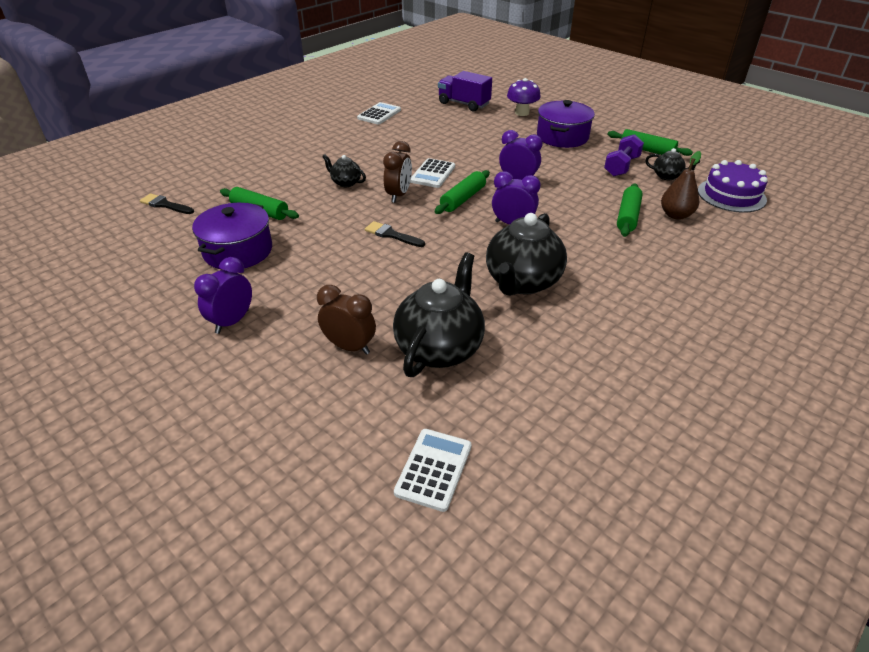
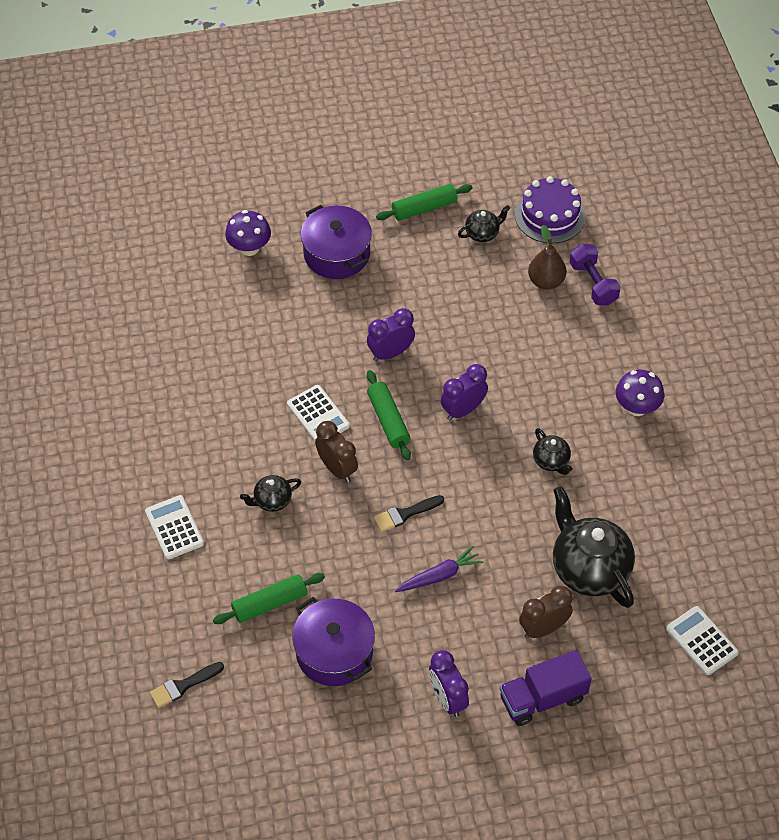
camera: 55 degrees left, 15 degrees up
white calculator [357,102,401,125] -> white calculator moved to [145,495,204,559]
purple truck [438,71,492,111] -> purple truck moved to [500,650,592,726]
black teapot [486,213,567,296] -> black teapot [533,428,572,475], size x0.48
purple dumbbell [604,134,644,176] -> purple dumbbell moved to [570,244,621,305]
green rolling pin [617,183,643,237] -> none
none -> purple carrot [395,546,483,592]
none -> purple mushroom [616,370,664,416]

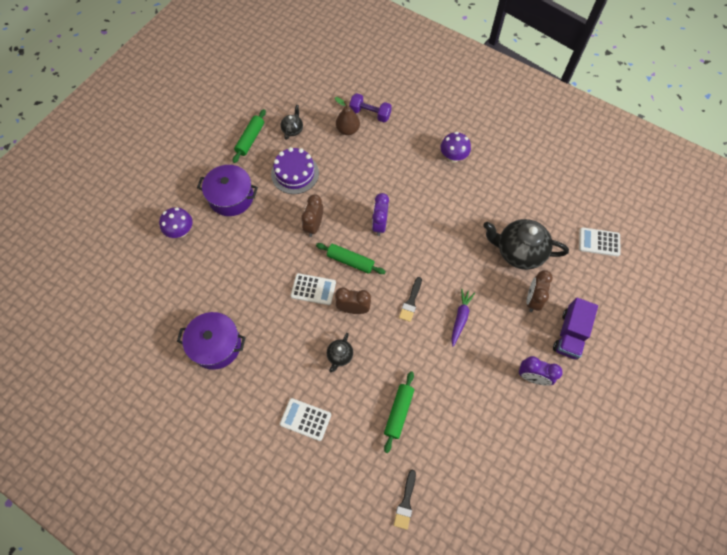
camera: 45 degrees left, 10 degrees up
purple pot [292,597,375,686] -> purple pot moved to [177,312,246,370]
purple clock [367,308,415,361] -> brown clock [301,194,323,237]
purple cake [515,176,586,243] -> purple cake moved to [271,147,319,194]
black teapot [533,428,572,475] -> none

